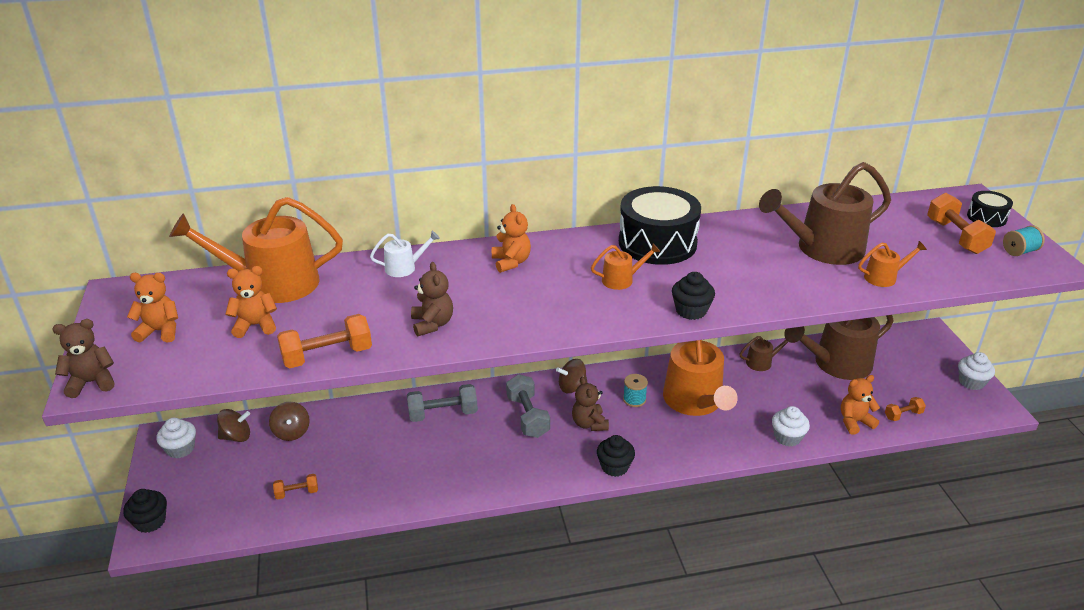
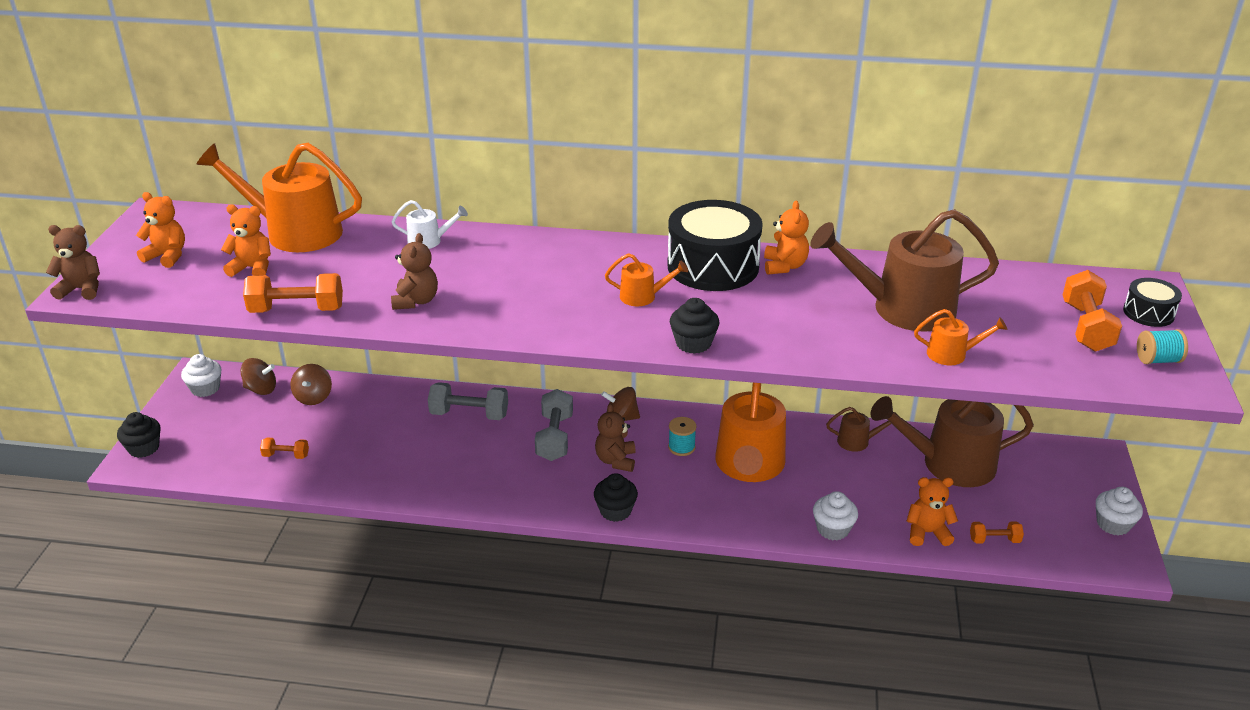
camera: 20 degrees right, 0 degrees up
orange teddy bear [492,204,531,273] -> orange teddy bear moved to [764,201,809,275]

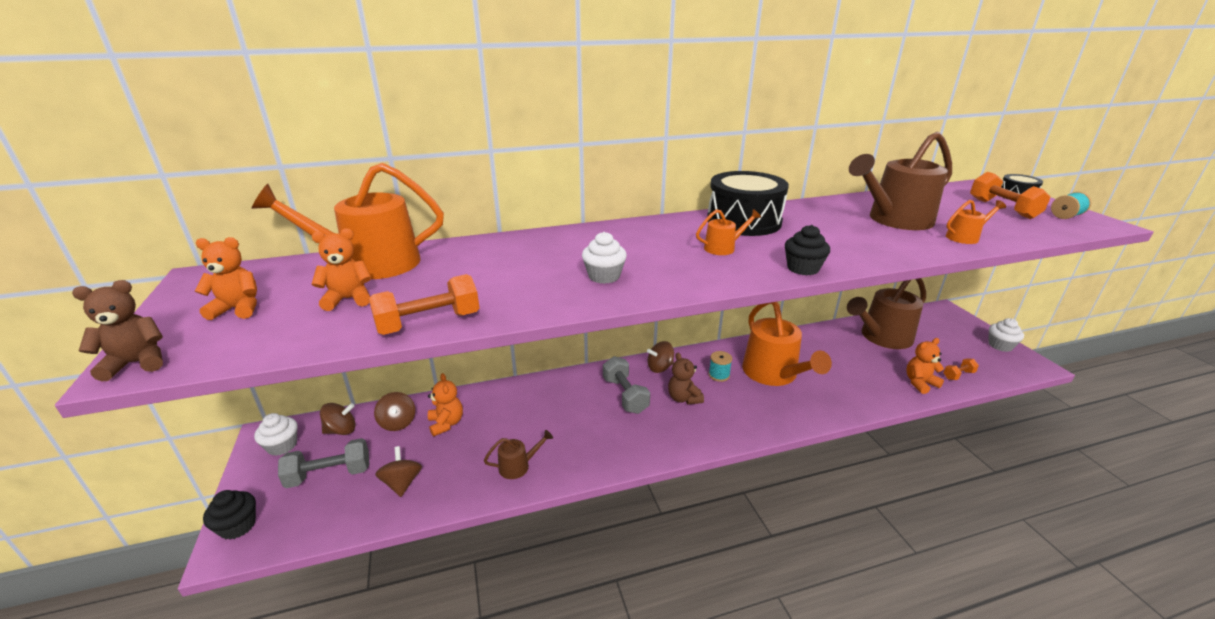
camera: 25 degrees left, 5 degrees down
orange dumbbell [260,437,309,459] -> brown spinning top [375,446,422,497]
brown teddy bear [391,233,438,310] -> none
white watering can [392,200,468,249] -> none
grey dumbbell [428,382,508,420] -> grey dumbbell moved to [278,438,369,488]
black cupcake [594,473,638,522] -> none
orange teddy bear [764,201,809,275] -> orange teddy bear moved to [428,373,463,436]
white cupcake [813,491,858,541] -> white cupcake moved to [582,232,627,284]
brown watering can [826,407,897,452] -> brown watering can moved to [484,430,553,479]

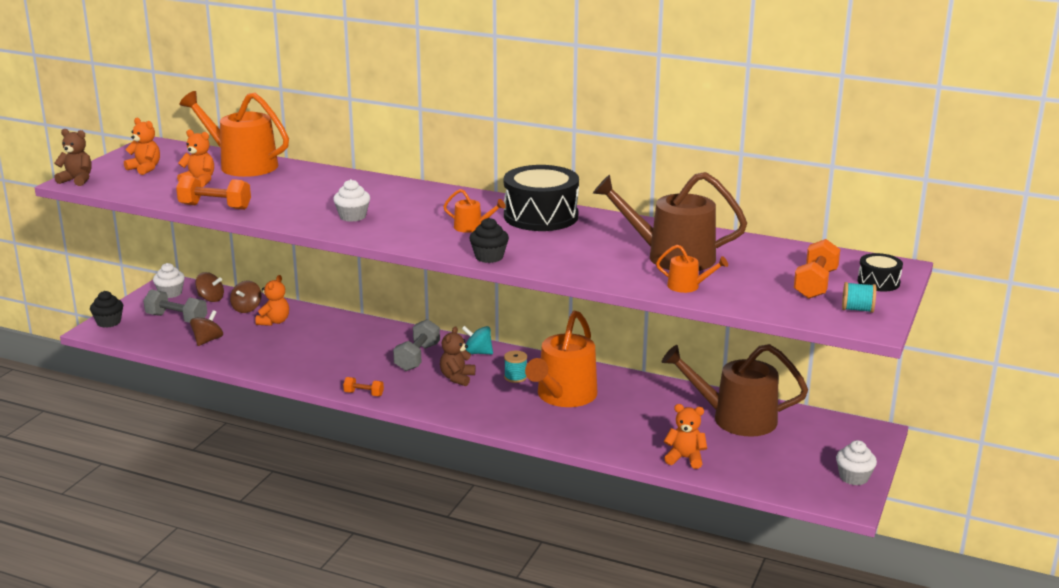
camera: 40 degrees right, 5 degrees down
brown watering can [484,430,553,479] -> none
brown spinning top [647,341,674,373] -> turquoise spinning top [462,326,493,354]
orange dumbbell [943,358,979,380] -> orange dumbbell moved to [343,377,384,396]

